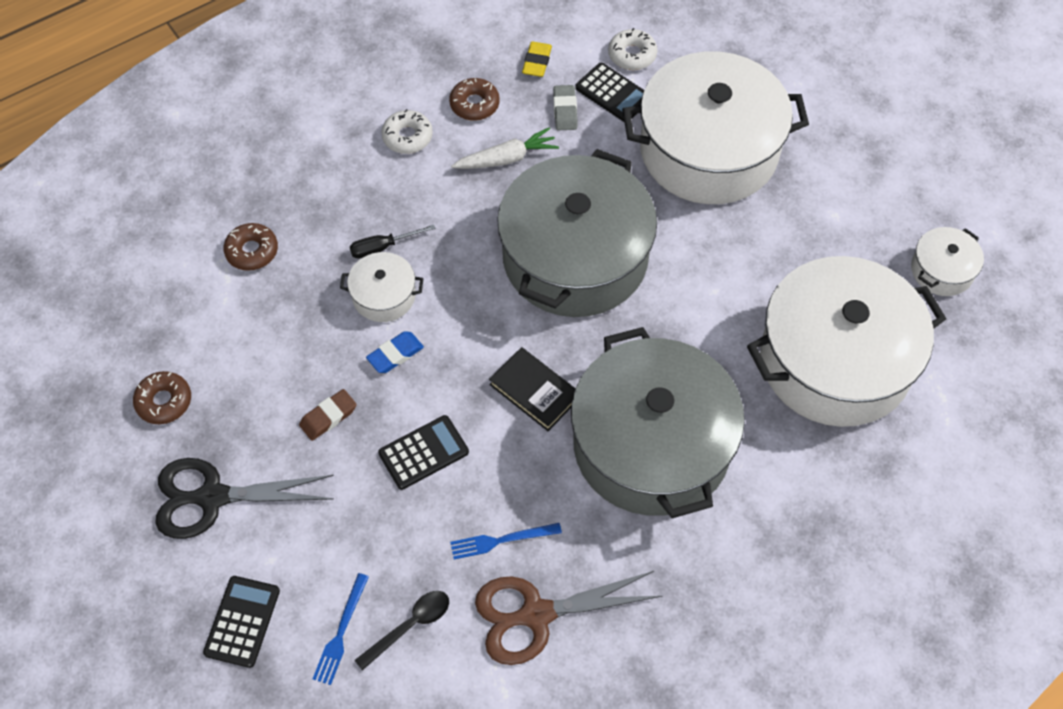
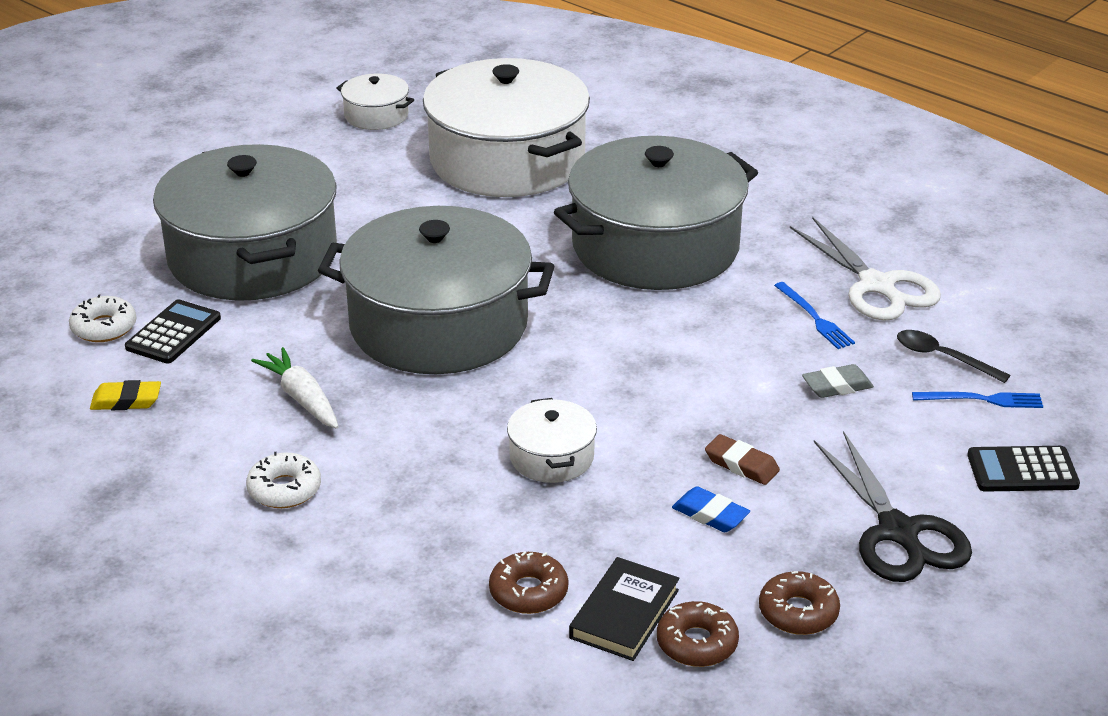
camera: 105 degrees left, 25 degrees down
black screwdriver [350,224,436,259] -> none
blue eraser [366,331,424,373] -> blue eraser moved to [672,486,750,532]
black calculator [378,415,469,490] -> none
brown donut [449,78,500,121] -> brown donut moved to [657,601,739,667]
brown scissors [475,571,662,665] -> white scissors [790,217,941,321]
black book [489,347,576,431] -> black book moved to [569,557,680,661]
grey eraser [553,85,577,130] -> grey eraser moved to [802,364,874,398]
white pot [622,51,809,204] -> grey pot [153,144,337,301]

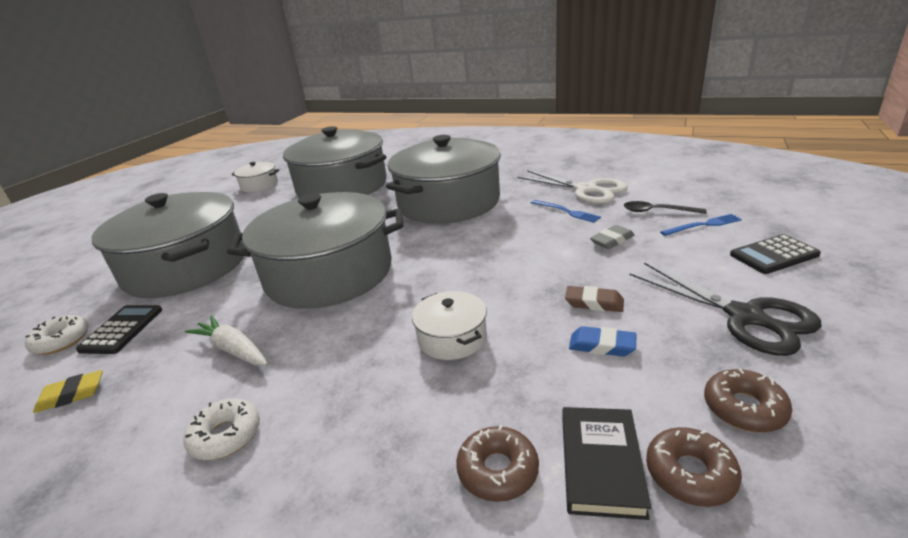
camera: 15 degrees left, 5 degrees down
white pot [423,58,590,197] -> grey pot [283,126,387,198]

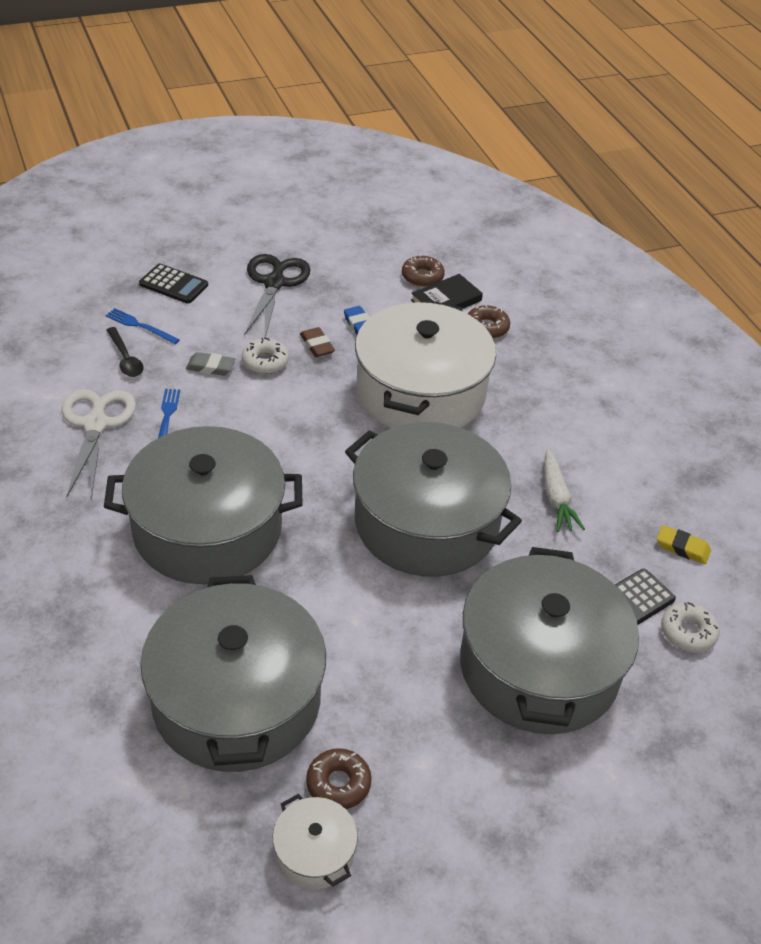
camera: 140 degrees left, 15 degrees up
white donut [184,398,260,460] -> white donut moved to [242,337,289,374]
white pot [412,291,487,360] -> white pot [355,301,496,428], size x2.33
brown donut [704,369,792,433] -> brown donut moved to [306,748,372,809]

